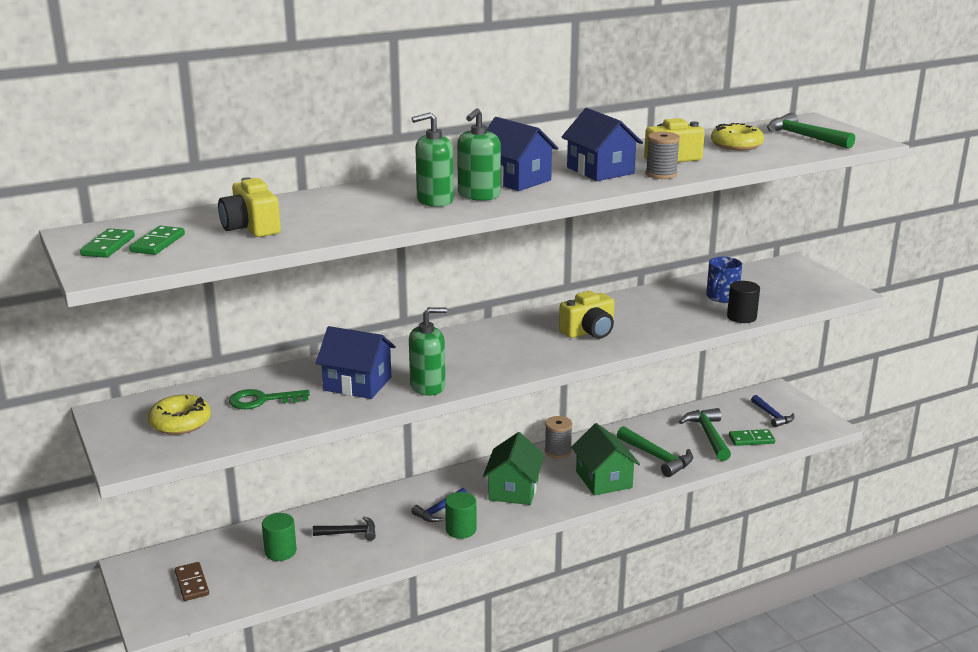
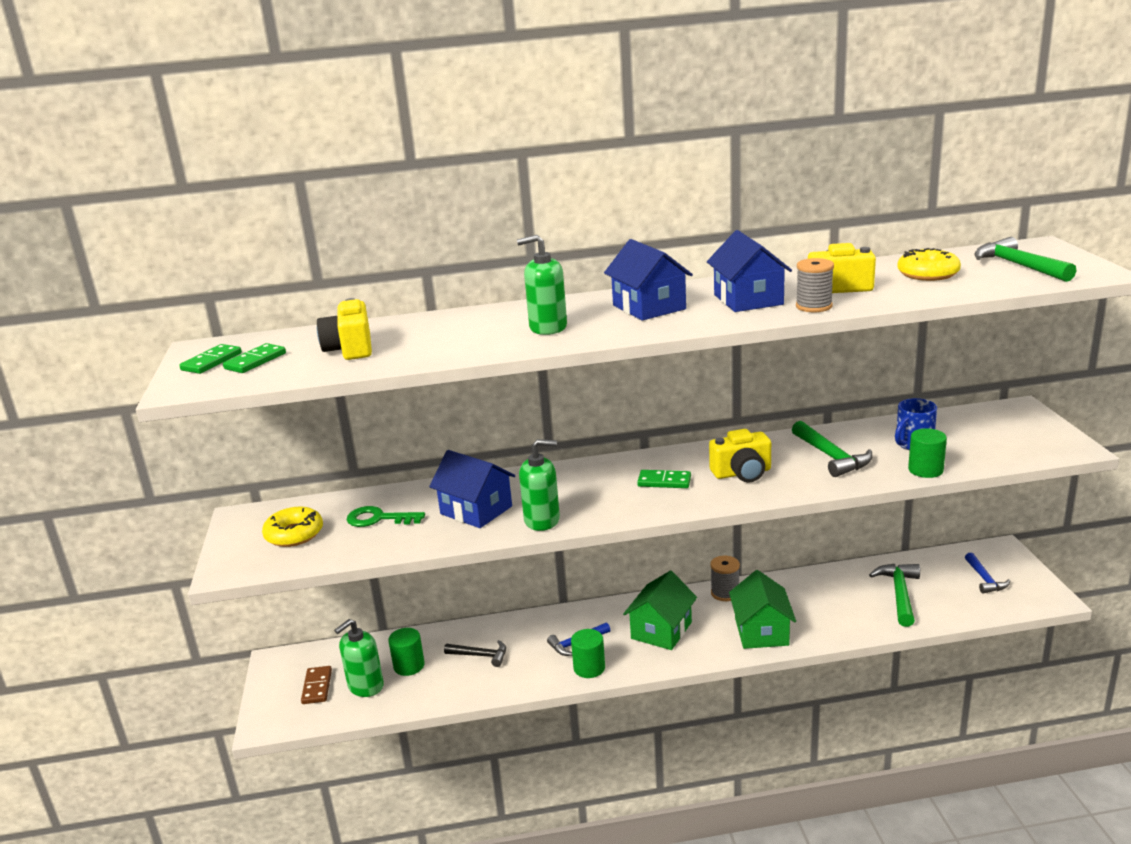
camera: 20 degrees right, 0 degrees up
green soap dispenser [457,108,501,201] -> green soap dispenser moved to [334,619,384,697]
green hammer [617,426,693,477] -> green hammer moved to [792,421,873,477]
black cylinder [727,281,760,323] -> green cylinder [908,428,947,478]
green domino [729,429,775,446] -> green domino moved to [637,470,691,488]

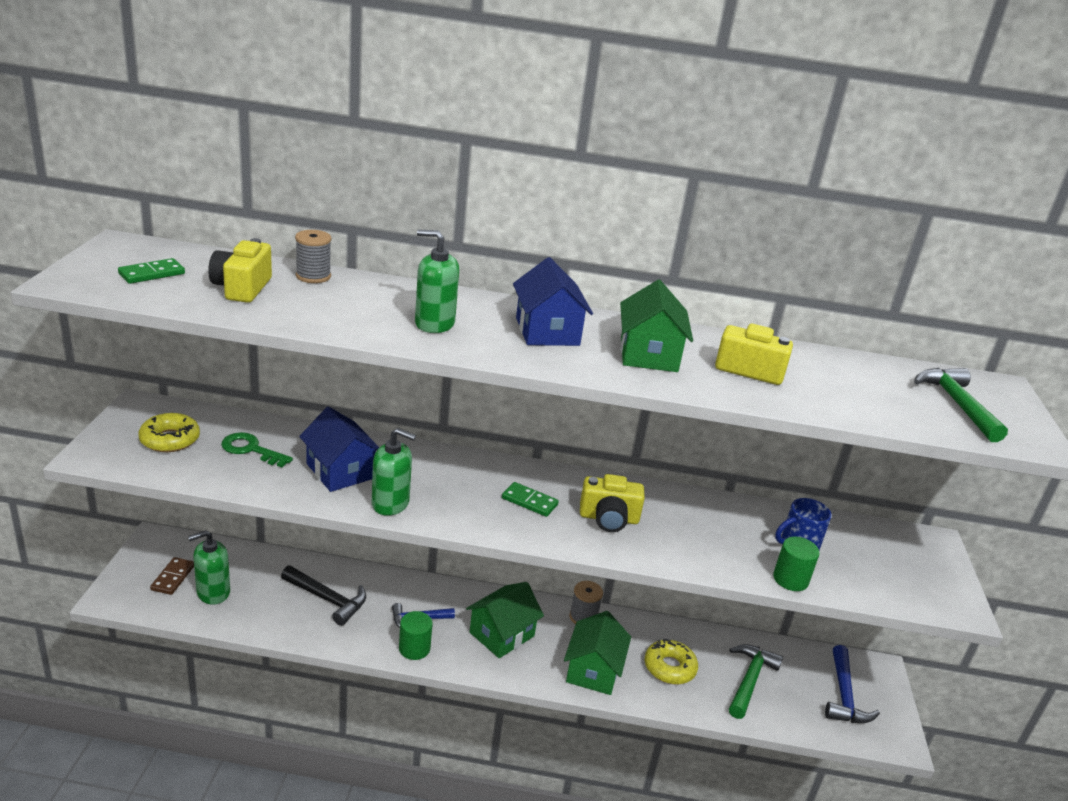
camera: 10 degrees right, 5 degrees up
green domino [179,344,242,374] -> none
green cylinder [388,628,425,676] -> none
black hammer [444,640,506,667] -> black hammer [281,565,366,626], size x1.52
blue house [707,230,792,312] -> green house [620,280,693,372]
green hammer [792,421,873,477] -> none
grey spool [796,258,834,312] -> grey spool moved to [295,230,331,283]
yellow donut [897,248,961,281] -> yellow donut moved to [645,639,698,684]
blue hammer [965,553,1010,593] -> blue hammer [825,645,880,723], size x1.52

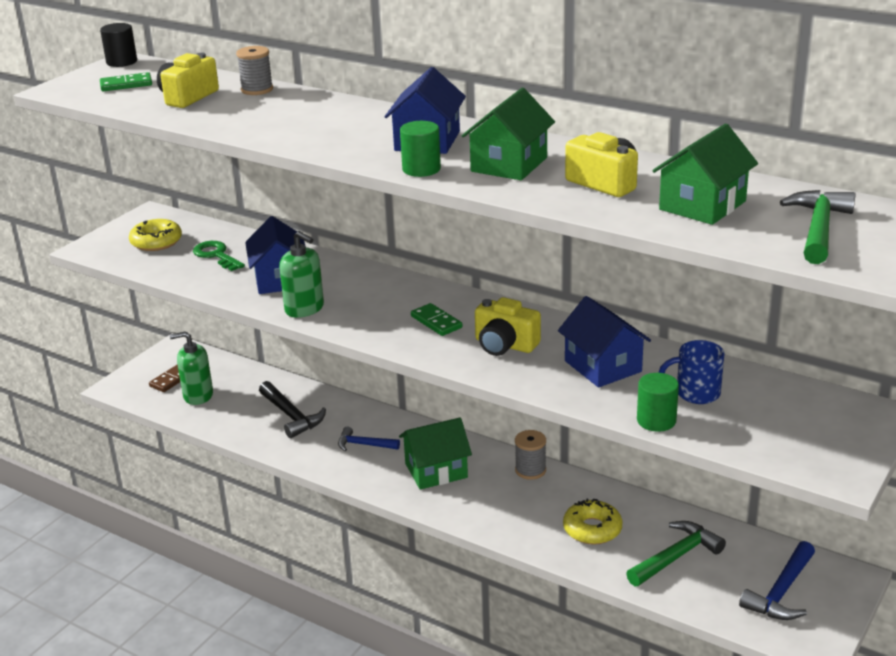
camera: 30 degrees right, 0 degrees up
green cylinder [399,611,433,660] -> green cylinder moved to [400,121,441,177]
green soap dispenser [415,230,459,333] -> none
green house [564,611,631,695] -> green house moved to [652,124,758,225]
none -> black cylinder [100,23,137,67]
none -> blue house [558,296,651,388]

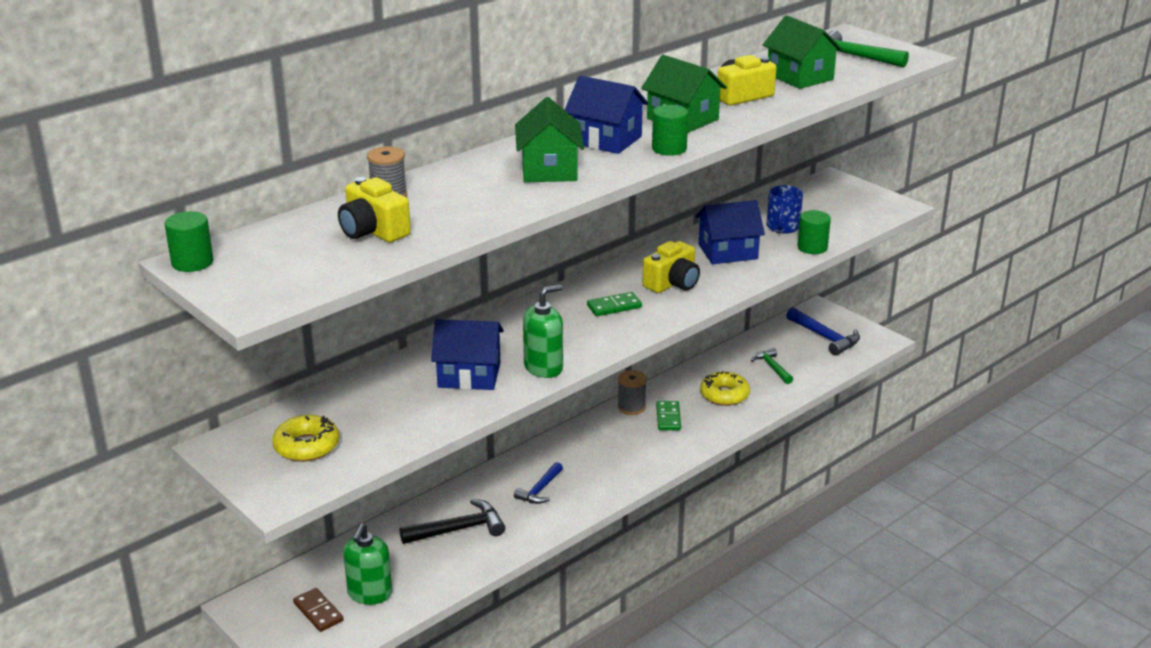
camera: 75 degrees left, 0 degrees up
black cylinder [100,23,137,67] -> green cylinder [165,211,213,272]
green domino [100,72,152,91] -> green domino moved to [656,401,681,430]
green key [193,241,245,271] -> none
green house [399,418,472,490] -> green house moved to [515,97,584,182]
green hammer [626,521,726,586] -> green hammer [751,348,793,384], size x0.66

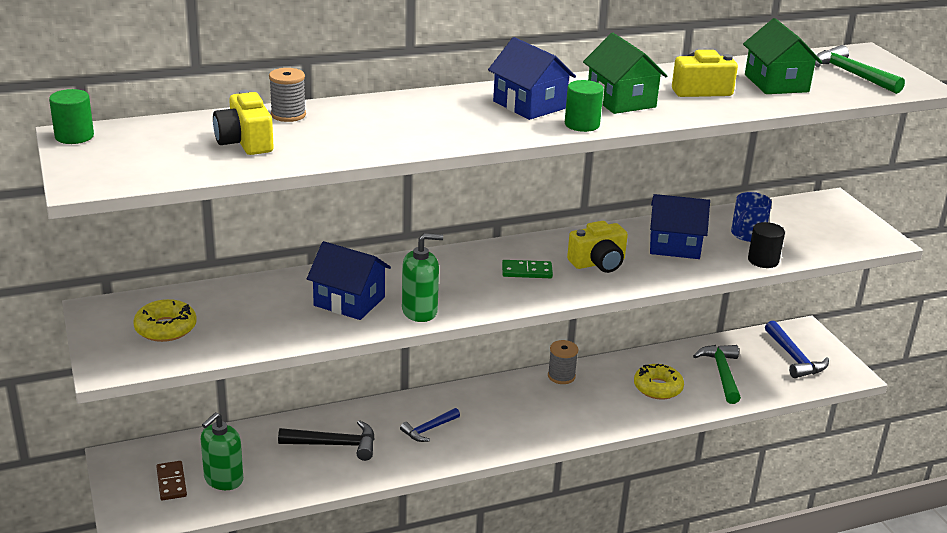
camera: 20 degrees right, 0 degrees up
green house [515,97,584,182] -> none
green domino [656,401,681,430] -> none
green hammer [751,348,793,384] -> green hammer [693,345,741,404], size x1.52
green cylinder [798,210,831,254] -> black cylinder [748,222,785,268]

